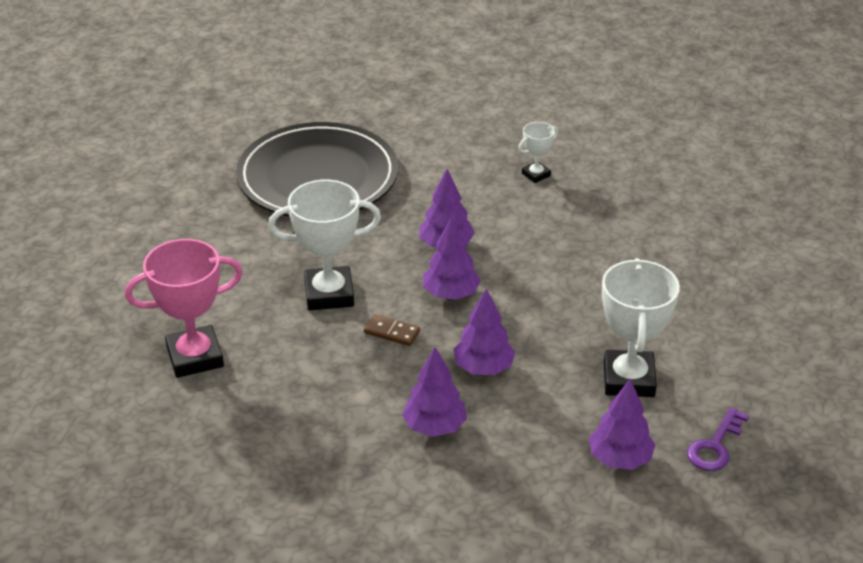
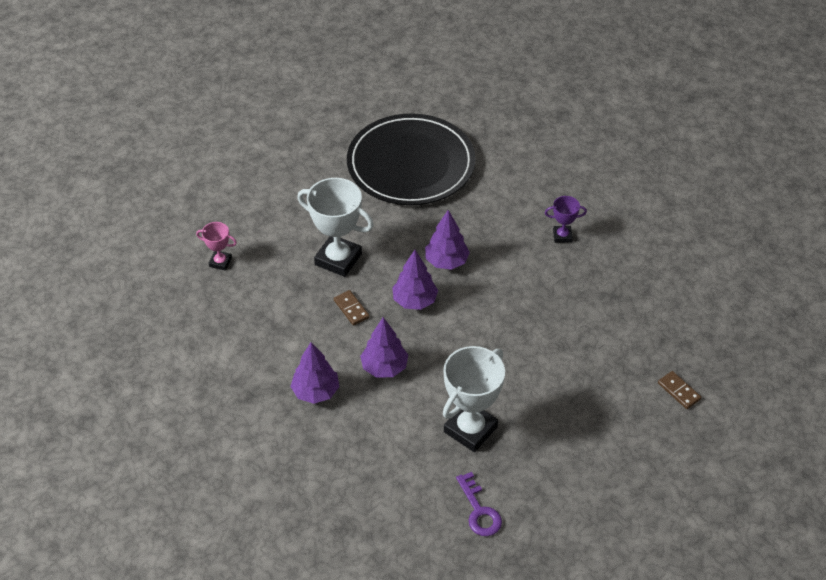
camera: 35 degrees right, 10 degrees up
pink trophy [125,239,243,378] -> pink trophy [196,222,237,270], size x0.51
white trophy [518,122,558,183] -> purple trophy [545,196,587,243]
purple tree [589,379,656,470] -> none
purple key [687,407,749,471] -> purple key turned 90 degrees counterclockwise [456,472,502,536]
none -> brown domino [658,371,702,409]

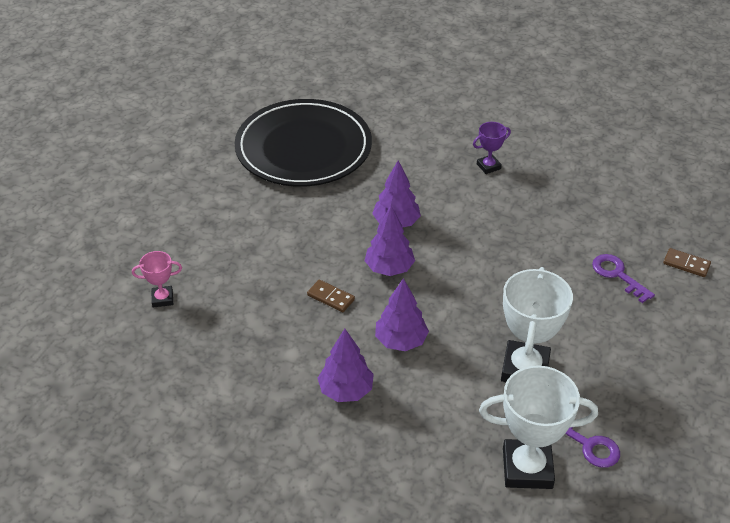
camera: 25 degrees left, 5 degrees down
white trophy [297,178,374,277] -> white trophy moved to [479,365,598,489]
none -> purple key [592,254,655,303]

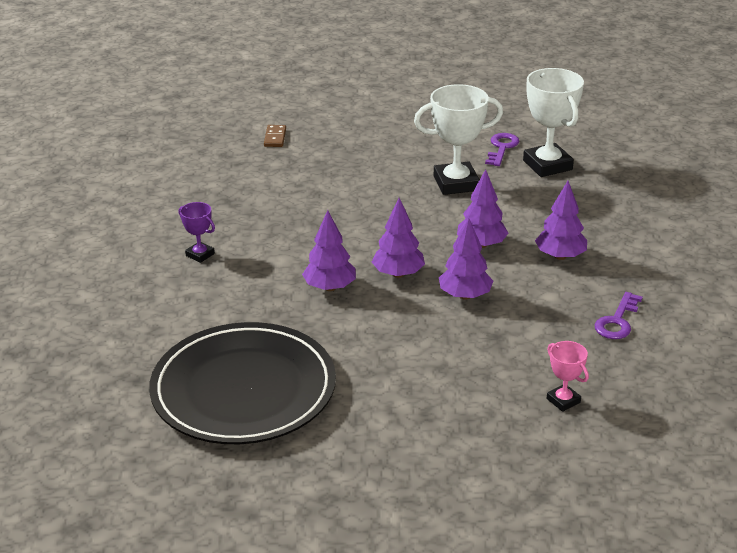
camera: 115 degrees left, 10 degrees down
brown domino [307,280,355,312] -> purple tree [439,218,493,300]
purple key [592,254,655,303] -> purple key moved to [595,292,643,339]

